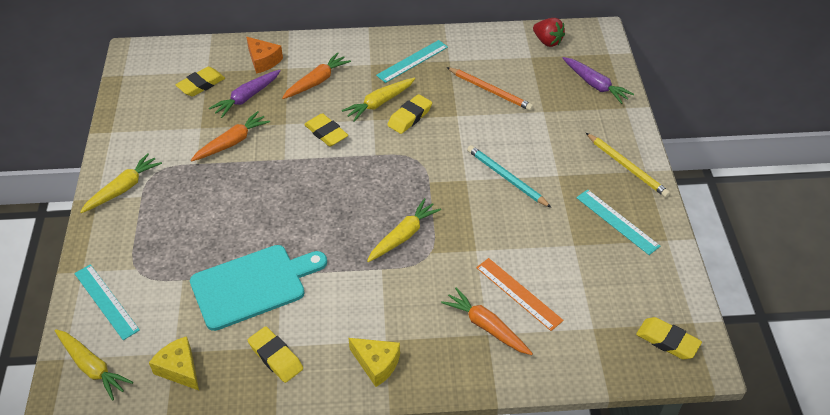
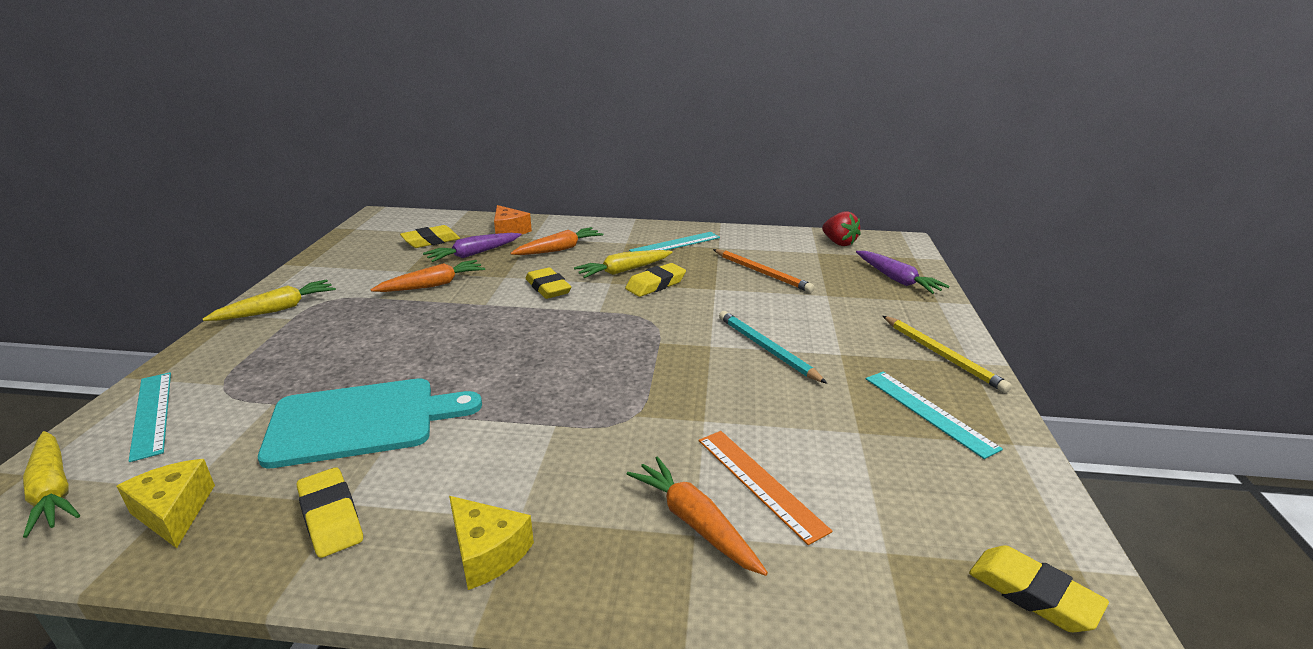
camera: 10 degrees right, 20 degrees down
yellow carrot [367,198,441,262] -> none

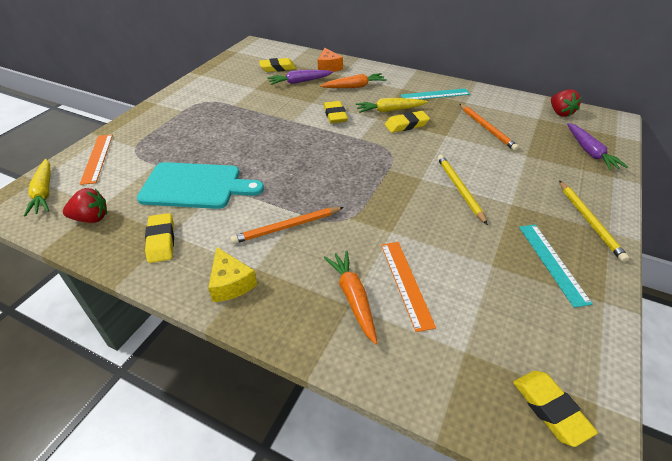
camera: 20 degrees right, 15 degrees up
yellow cheese [116,459,215,548] -> red strawberry [63,188,107,223]
turquoise ruler [129,372,171,462] -> orange ruler [80,135,113,185]
yellow carrot [203,279,336,321] -> none
orange carrot [371,260,485,292] -> none
turquoise pencil [719,311,827,384] -> yellow pencil [437,155,488,225]
none -> orange pencil [230,207,344,244]

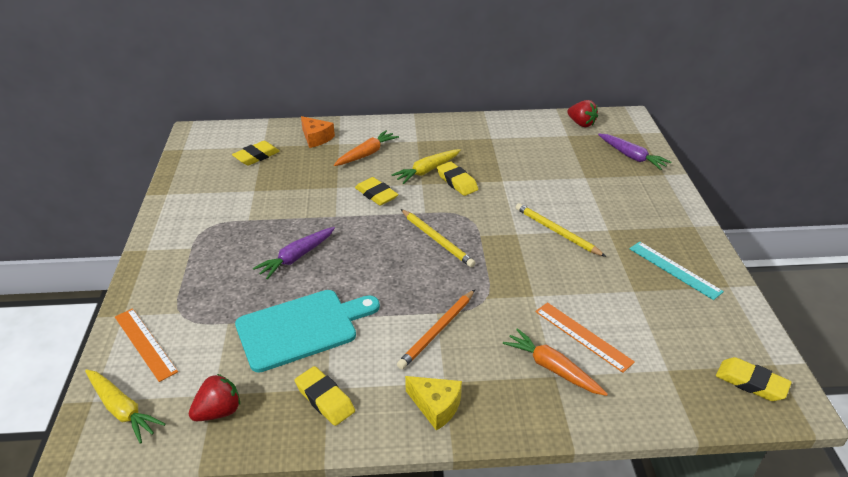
camera: 30 degrees left, 5 degrees down
purple carrot [267,70,333,85] -> purple carrot moved to [253,227,335,280]
yellow eraser [385,111,430,133] -> yellow eraser turned 75 degrees counterclockwise [437,161,478,196]
turquoise ruler [401,88,470,99] -> none
orange pencil [460,104,519,151] -> none
yellow pencil [559,181,629,262] -> yellow pencil moved to [401,209,475,267]

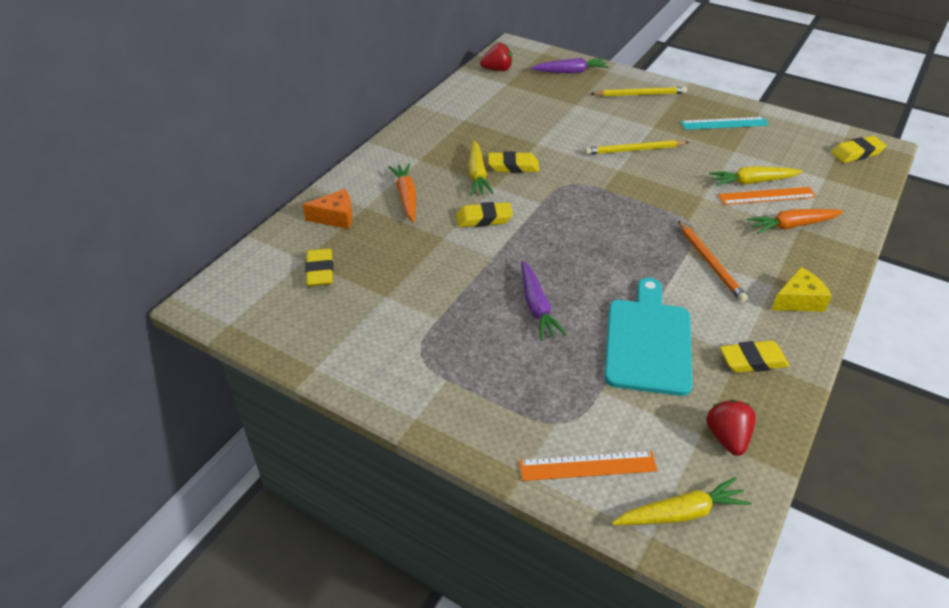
camera: 55 degrees left, 5 degrees up
yellow pencil [401,209,475,267] -> yellow pencil moved to [590,87,687,97]
none -> yellow carrot [709,166,802,186]

